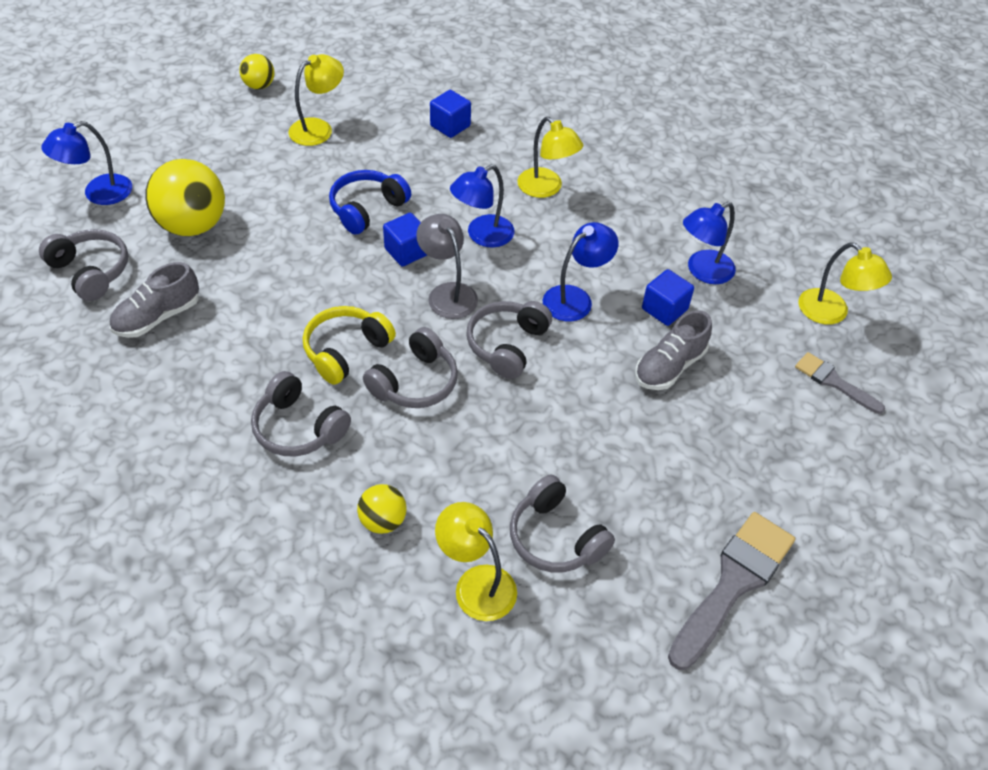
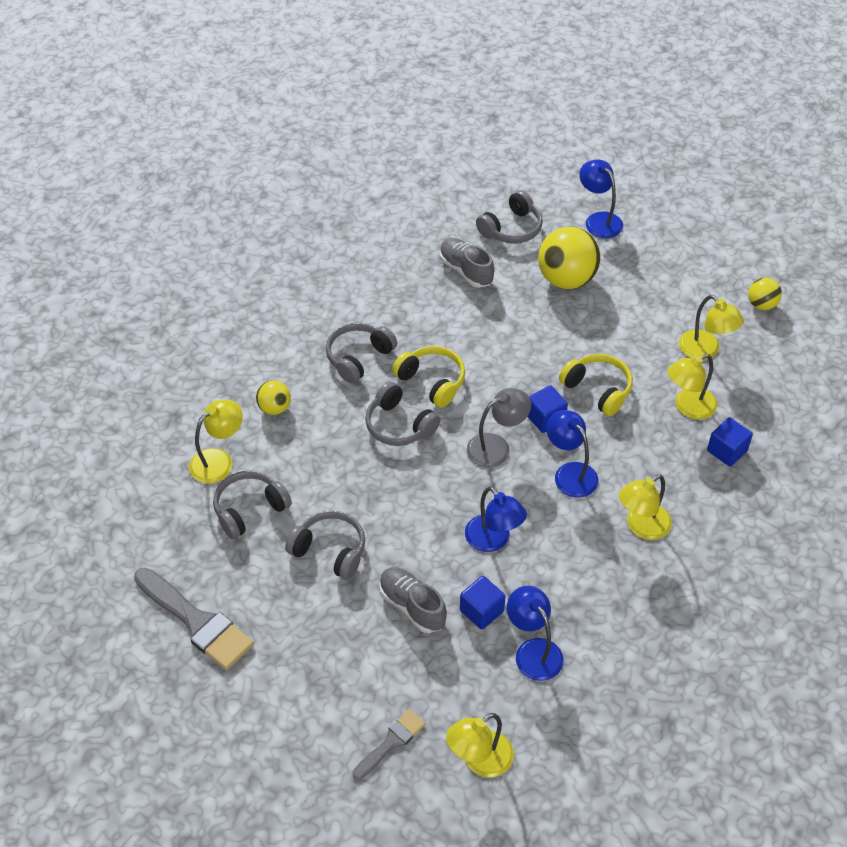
camera: 95 degrees right, 0 degrees up
blue headphones [329,170,411,235] -> yellow headphones [559,354,633,416]
grey headphones [466,301,552,379] -> grey headphones moved to [285,511,365,580]
none -> yellow lamp [668,354,717,420]

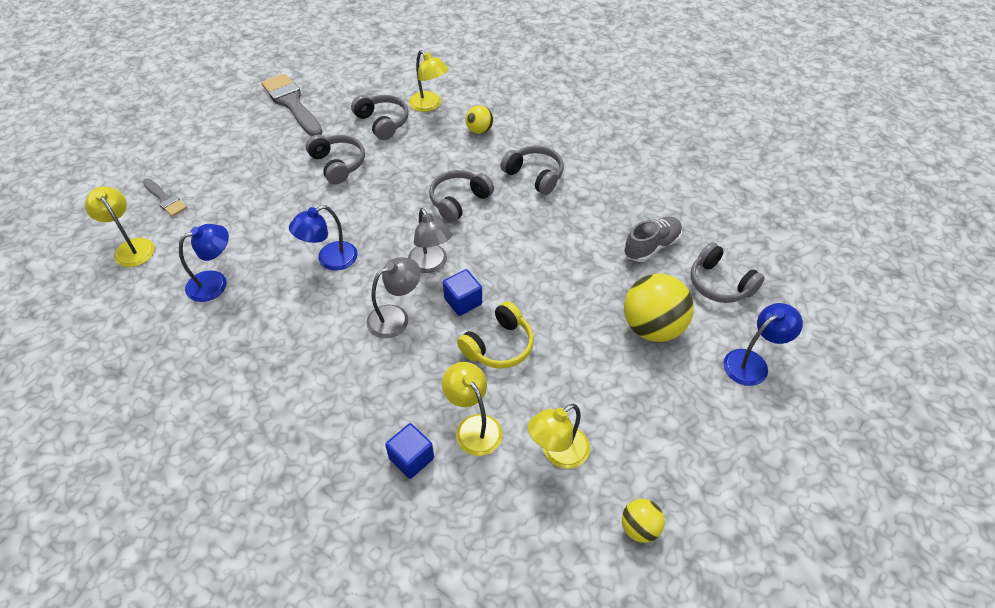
camera: 90 degrees right, 0 degrees up
grey brush [134,567,254,670] -> grey brush turned 105 degrees clockwise [262,74,323,136]
grey headphones [285,511,365,580] -> grey headphones turned 60 degrees counterclockwise [306,135,365,184]
grey shoe [379,567,447,633] -> none
yellow headphones [392,346,465,408] -> none
blue cube [460,576,506,629] -> none
blue lamp [546,410,599,498] -> grey lamp [366,257,421,338]
yellow lamp [619,474,672,540] -> none

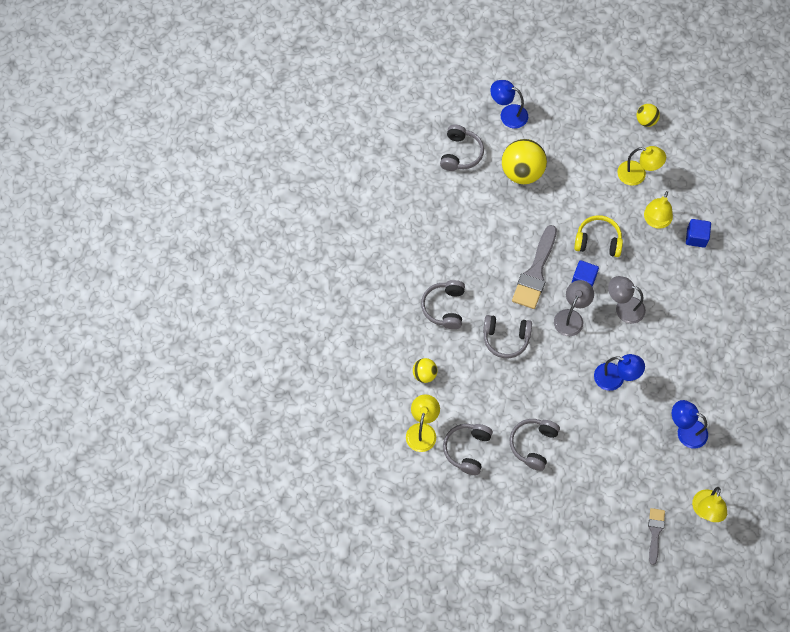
camera: 125 degrees left, 15 degrees up
grey brush [262,74,323,136] -> grey brush moved to [512,225,557,309]
grey shoe [624,217,682,262] -> none

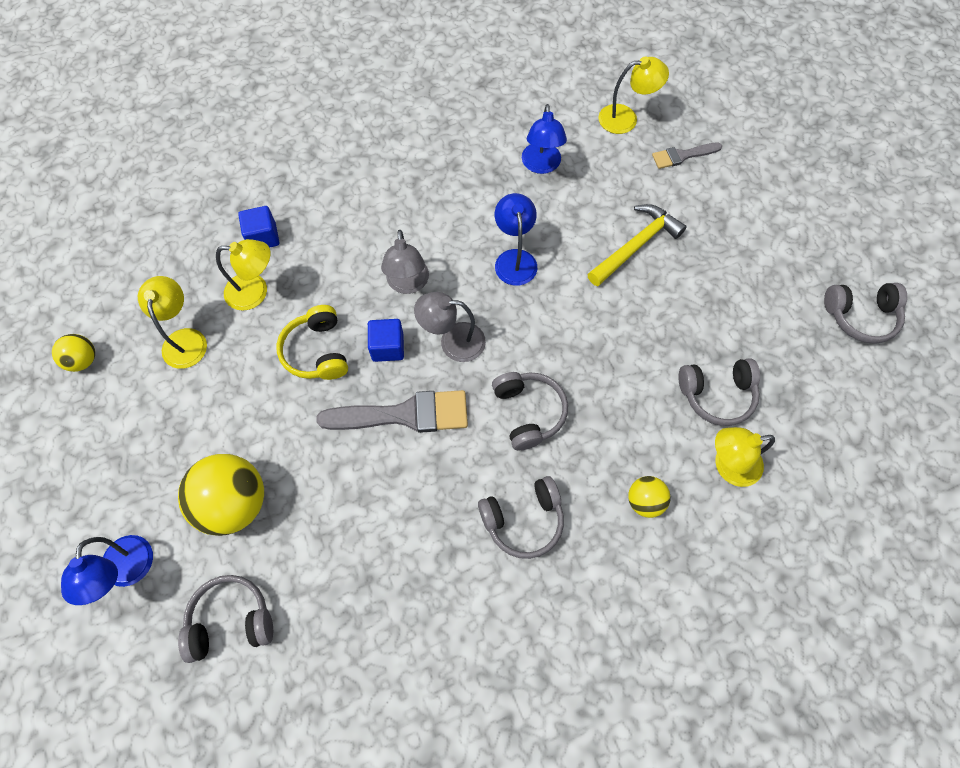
camera: 115 degrees left, 0 degrees up
grey headphones [510,419,560,471] -> grey headphones moved to [824,283,907,344]
none -> yellow hammer [587,204,686,286]

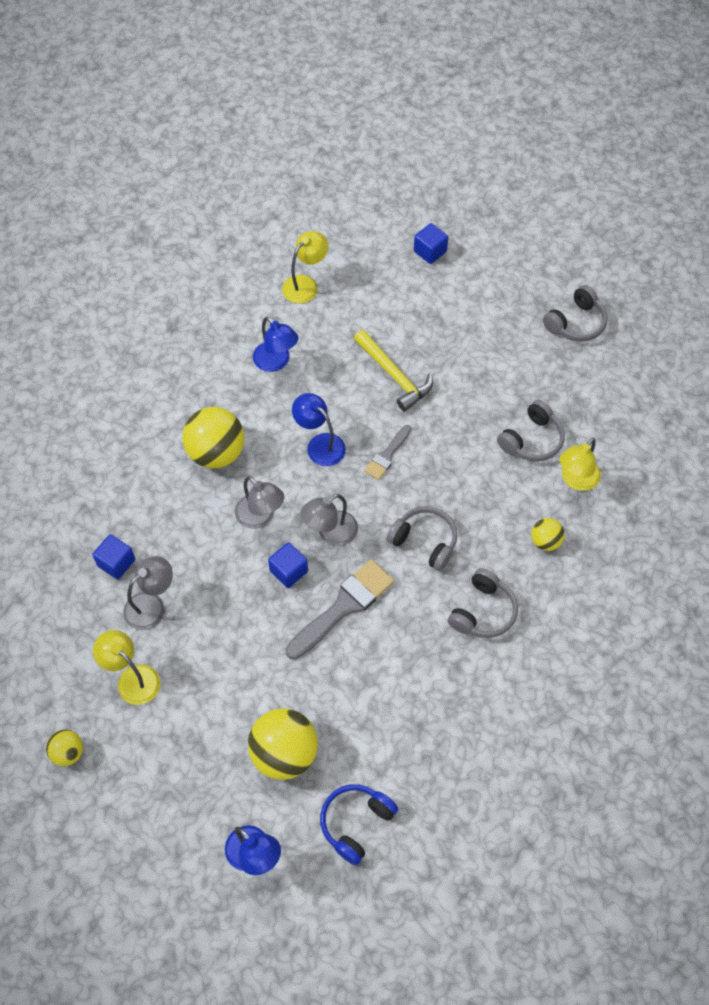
camera: 40 degrees left, 5 degrees down
grey headphones [178,575,273,663] -> blue headphones [320,784,398,865]
yellow lamp [216,239,270,311] -> grey lamp [123,556,173,630]
yellow headphones [276,305,348,380] -> none
yellow hammer [587,204,686,286] -> yellow hammer turned 135 degrees clockwise [354,330,433,411]
grey brush [652,143,722,169] -> grey brush moved to [364,425,411,480]
none -> yellow ball [182,407,244,468]
none -> blue cube [414,223,448,264]

